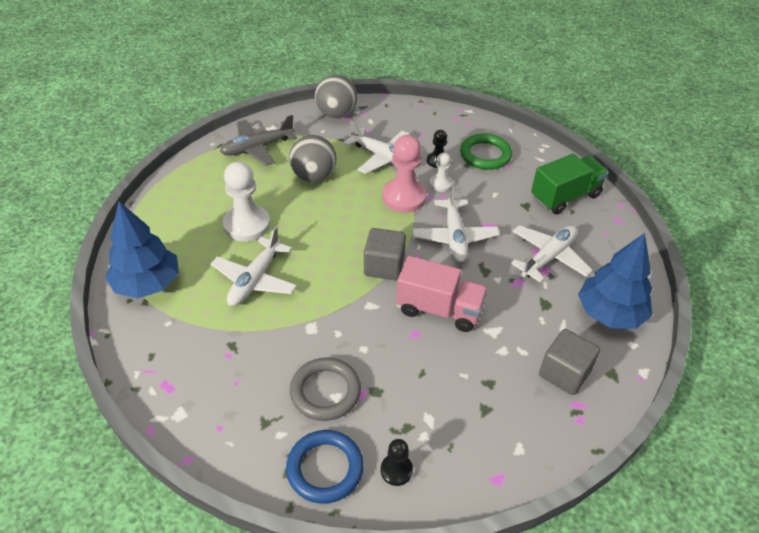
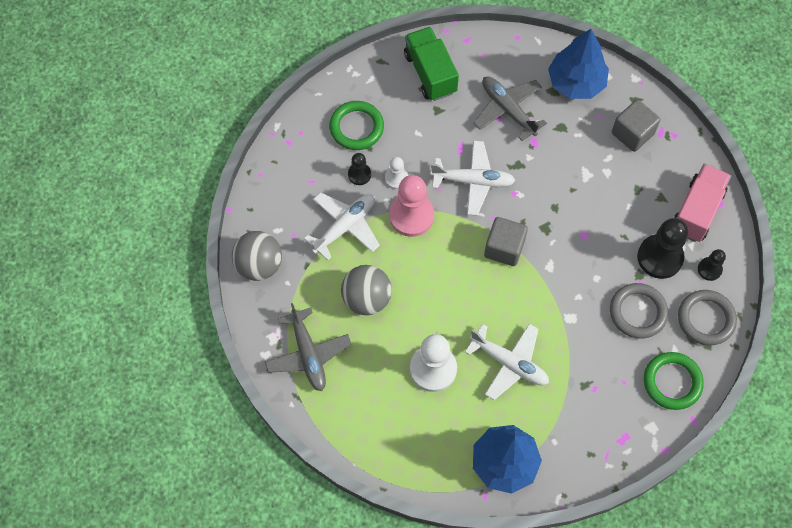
camera: 80 degrees left, 20 degrees up
blue ring [286,430,364,504] -> grey ring [678,290,737,346]
pink truck [396,256,488,332] -> pink truck moved to [673,163,731,242]
white plane [511,225,593,283] -> grey plane [474,76,547,141]
none -> black pawn [637,218,688,279]
none -> green ring [644,352,704,410]

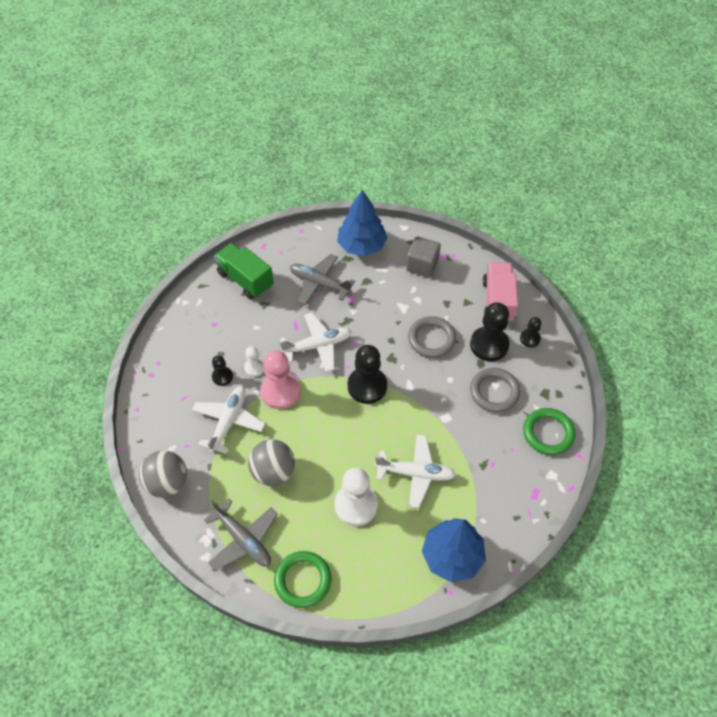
camera: 25 degrees left, 10 degrees down
green ring [329,101,384,150] -> green ring moved to [274,551,332,608]
grey cube [484,217,528,266] -> black pawn [348,345,387,404]
grey ring [678,290,737,346] -> grey ring moved to [408,316,456,358]

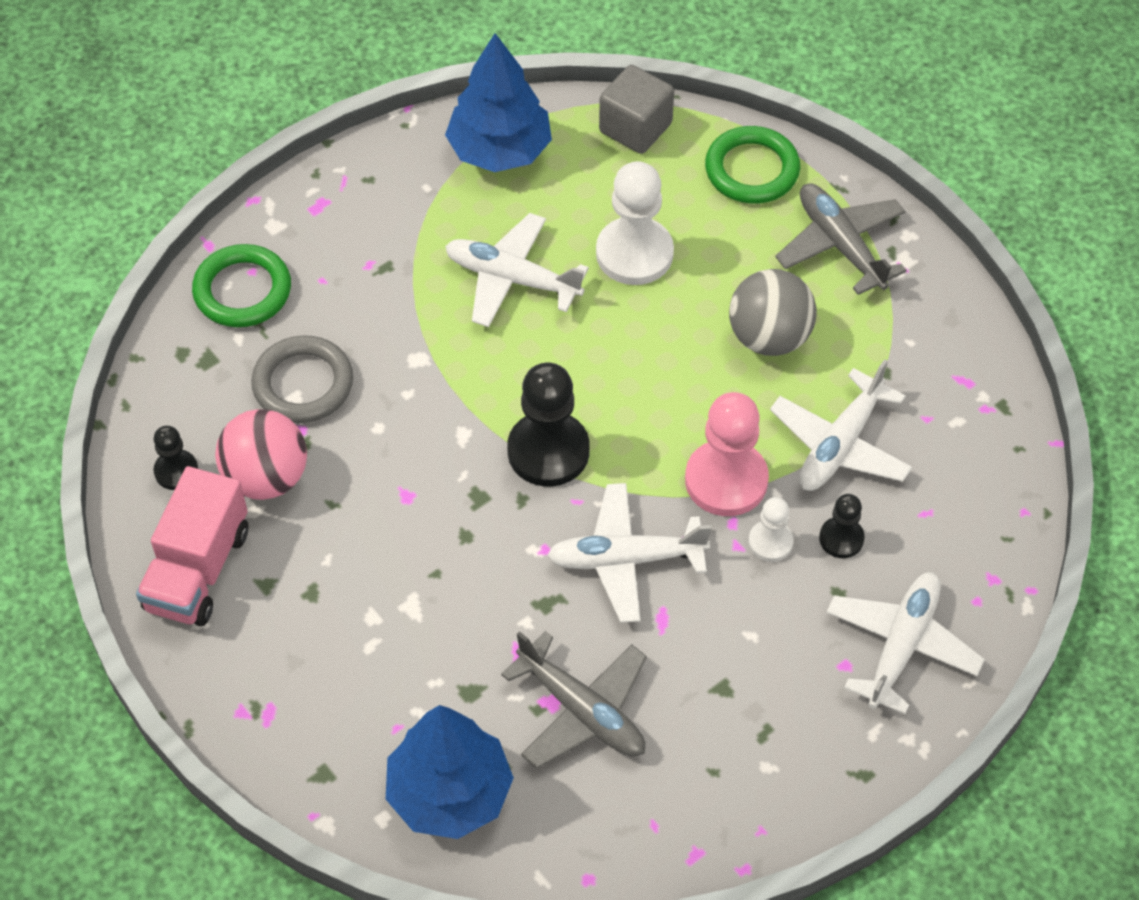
camera: 165 degrees left, 0 degrees up
grey ball [139,450,187,498] -> none
green truck [214,243,274,300] -> none
grey cube [406,237,441,278] -> grey cube moved to [599,65,674,154]
grey ring [408,316,456,358] -> none
black pawn [470,302,510,361] -> pink ball [215,409,307,500]
none -> white plane [826,572,985,714]

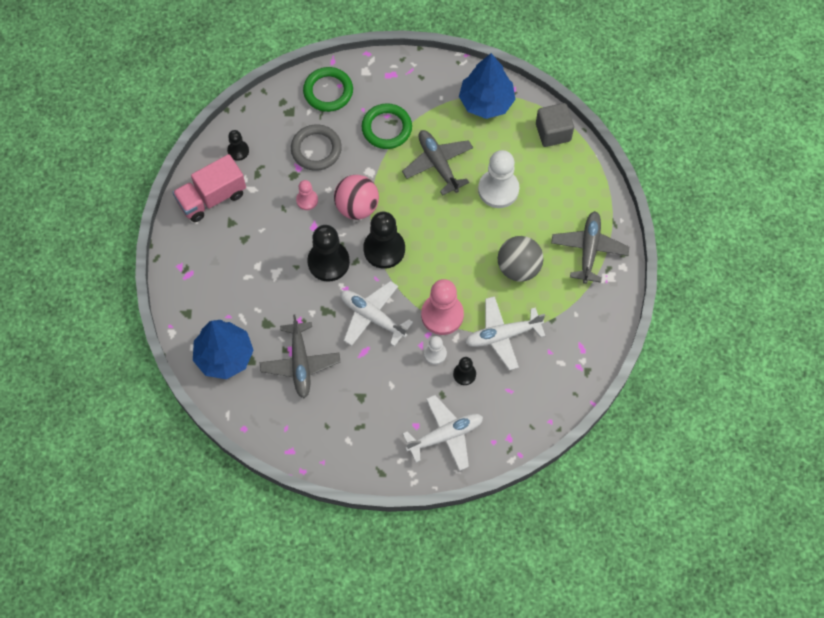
camera: 40 degrees right, 10 degrees up
pink ball [215,409,307,500] -> pink ball moved to [334,175,379,220]
white plane [445,213,589,327] -> grey plane [402,130,473,196]
green ring [705,126,800,204] -> green ring moved to [362,103,412,149]
none -> pink pawn [296,180,318,210]
none -> black pawn [307,225,350,282]

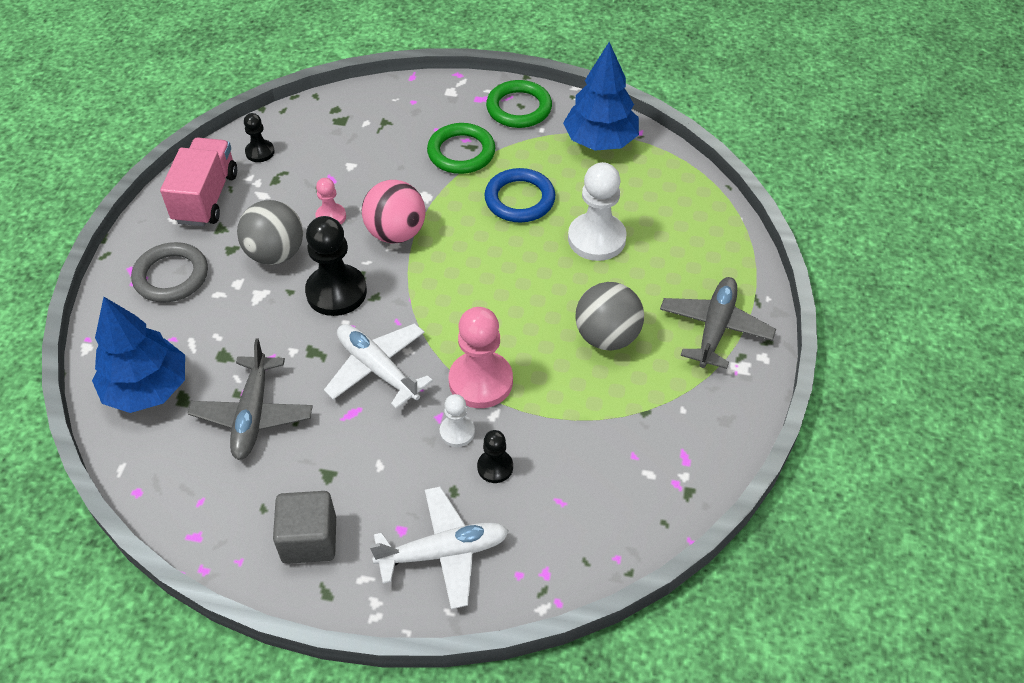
camera: 10 degrees right, 15 degrees down
pink truck [172,154,246,222] -> pink truck turned 120 degrees clockwise [160,138,237,226]
grey ring [291,124,342,171] -> grey ring moved to [131,242,208,303]
green ring [303,67,353,112] -> green ring moved to [486,80,552,128]
black pawn [363,212,405,269] -> none
grey plane [402,130,473,196] -> blue ring [484,168,555,222]
white plane [465,296,545,370] -> none
grey cube [536,103,574,147] -> grey cube moved to [273,491,336,564]
none -> grey ball [237,200,303,265]

